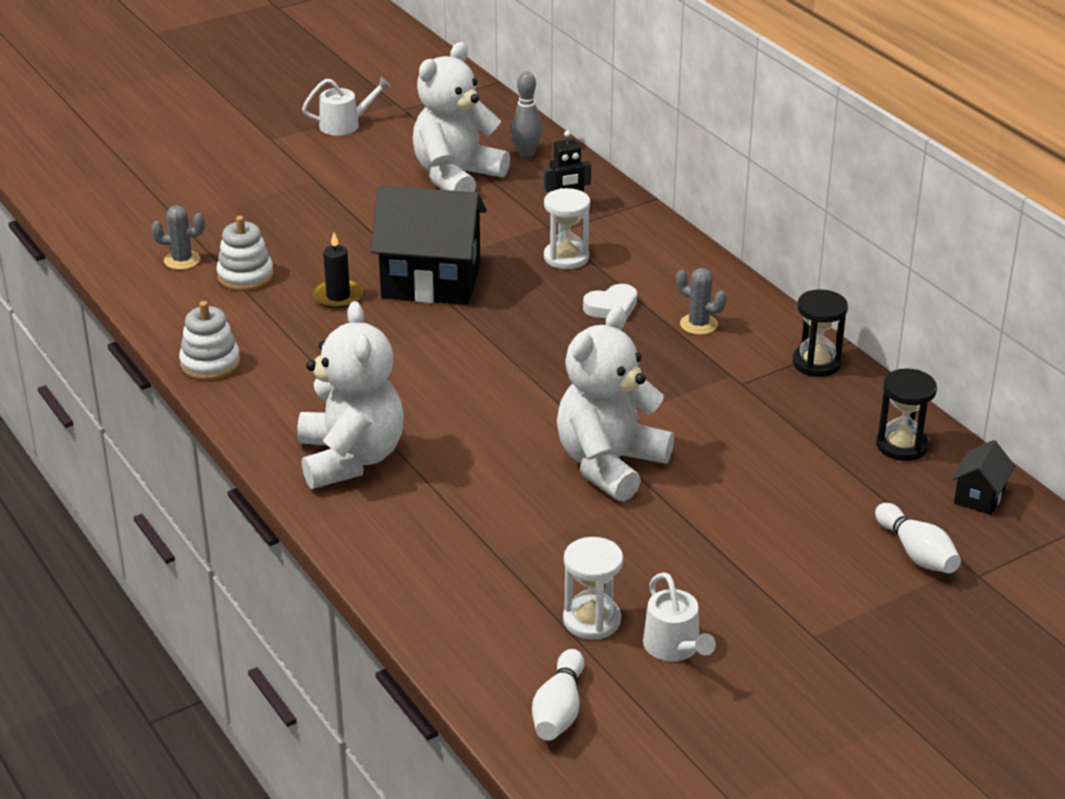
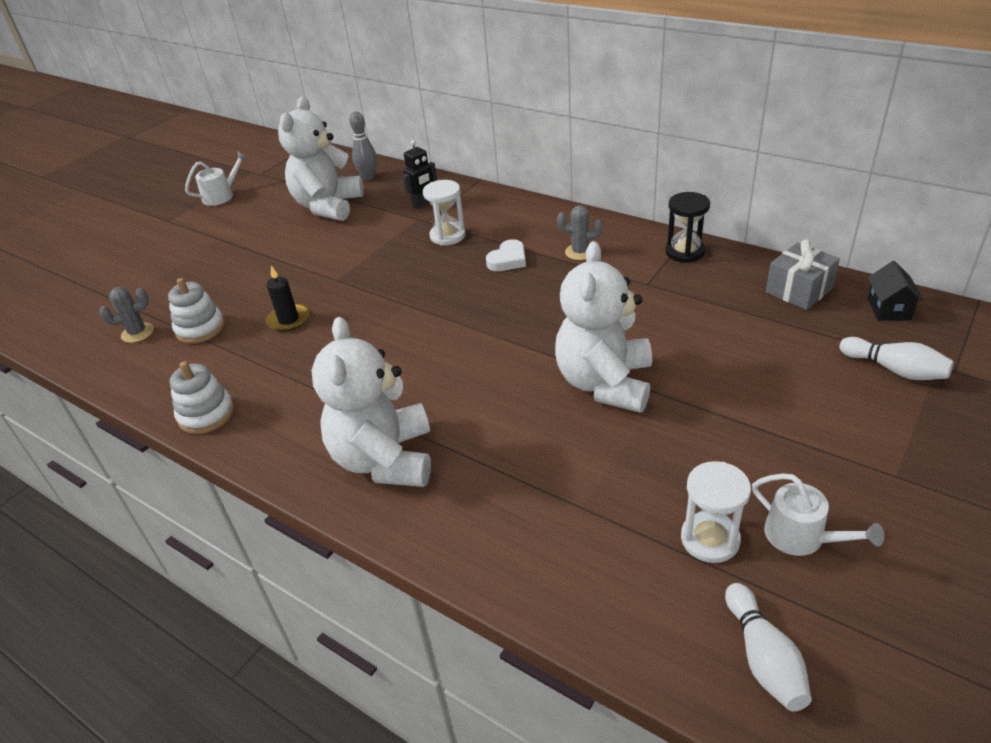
camera: 20 degrees left, 5 degrees up
white teddy bear [297,301,404,489] -> white teddy bear turned 150 degrees counterclockwise [311,317,431,487]
black house [371,186,487,305] -> none
black hourglass [876,368,937,461] -> grey gift [766,239,840,310]

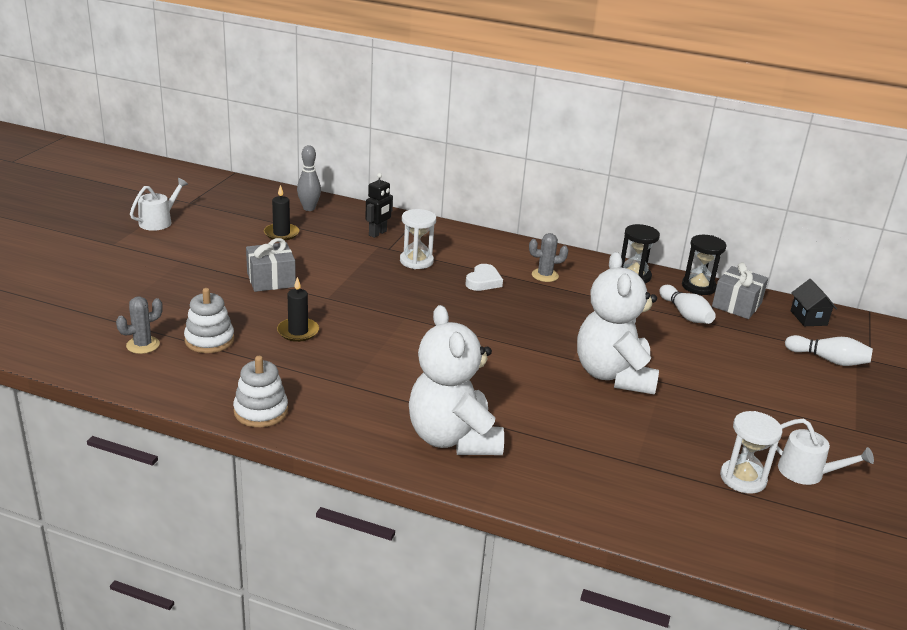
camera: 20 degrees left, 10 degrees down
white teddy bear [278,96,364,221] -> black candle [264,185,299,241]
white bowling pin [725,583,812,711] -> white bowling pin moved to [659,285,716,324]
none -> grey gift [246,238,296,292]
none -> black hourglass [682,235,727,295]

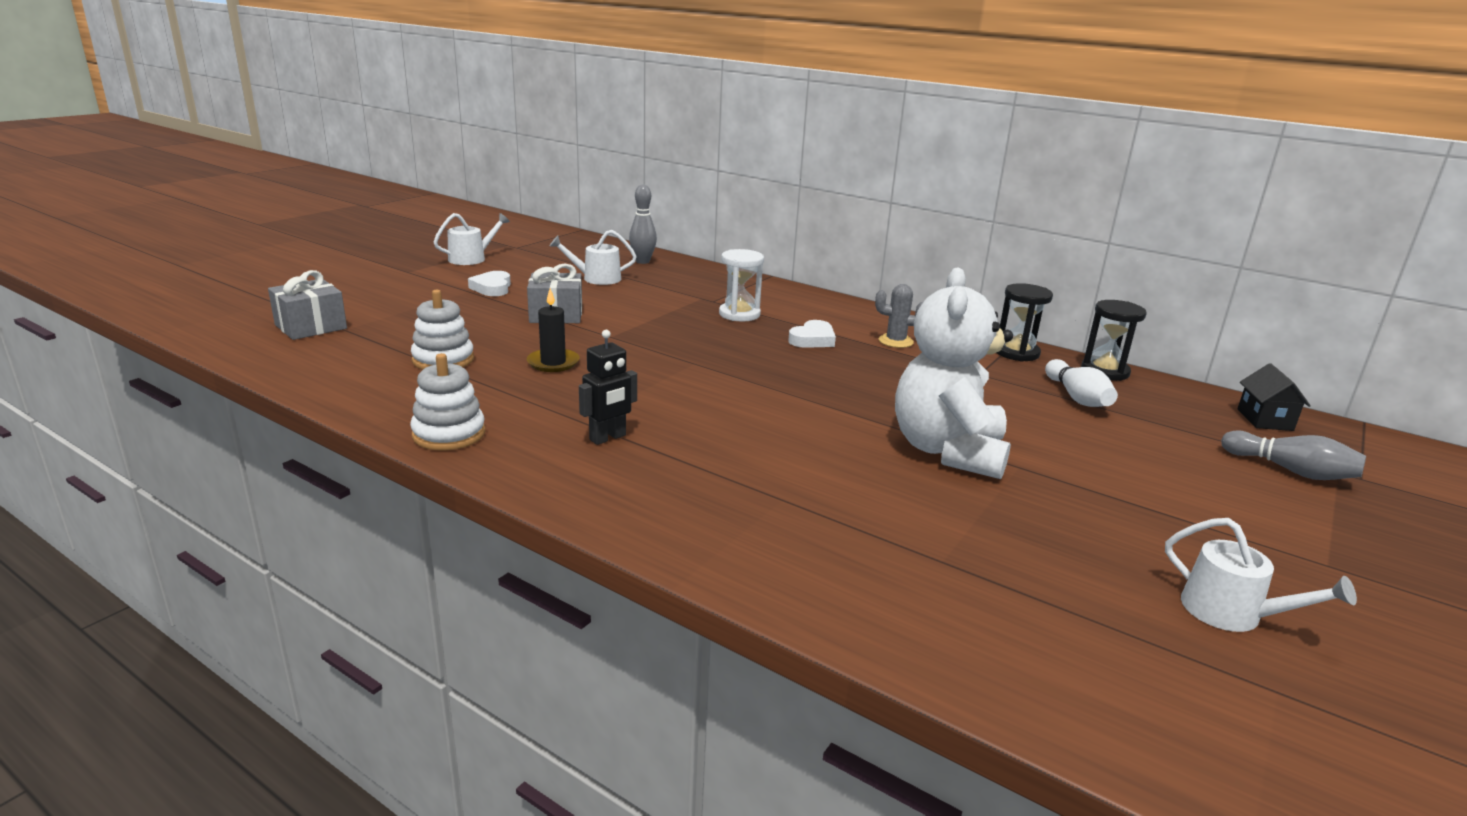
camera: 15 degrees right, 5 degrees down
grey cactus [116,296,163,354] -> none
black candle [264,185,299,241] -> white watering can [550,230,637,285]
black robot [365,173,393,238] -> black robot moved to [579,330,637,445]
white teddy bear [409,305,504,455] -> none
grey gift [712,263,768,319] -> grey gift moved to [268,270,347,340]
white hourglass [720,411,782,494] -> none
white bowling pin [785,335,873,366] -> grey bowling pin [1221,430,1366,480]
none -> white heart [468,271,511,296]

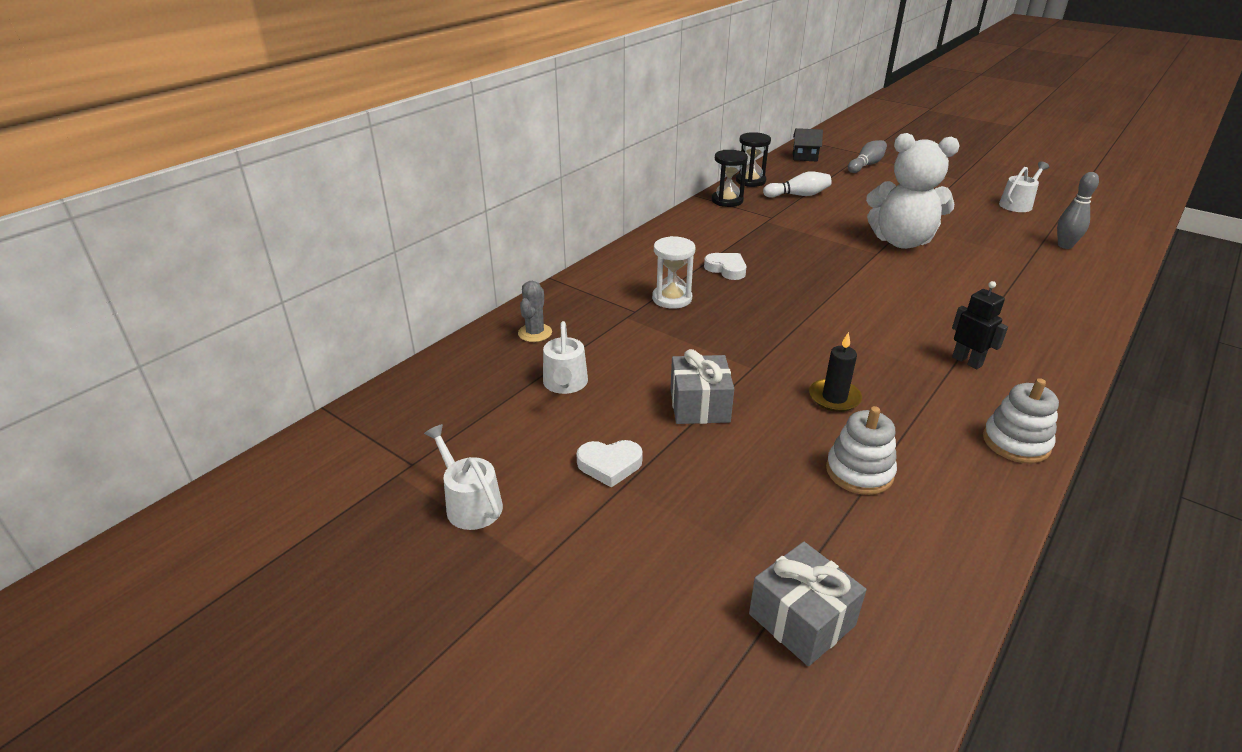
camera: 85 degrees left, 10 degrees up
grey bowling pin [629,184,657,264] -> grey bowling pin moved to [1057,172,1099,249]
grey cactus [875,284,923,348] -> grey cactus moved to [518,281,552,342]

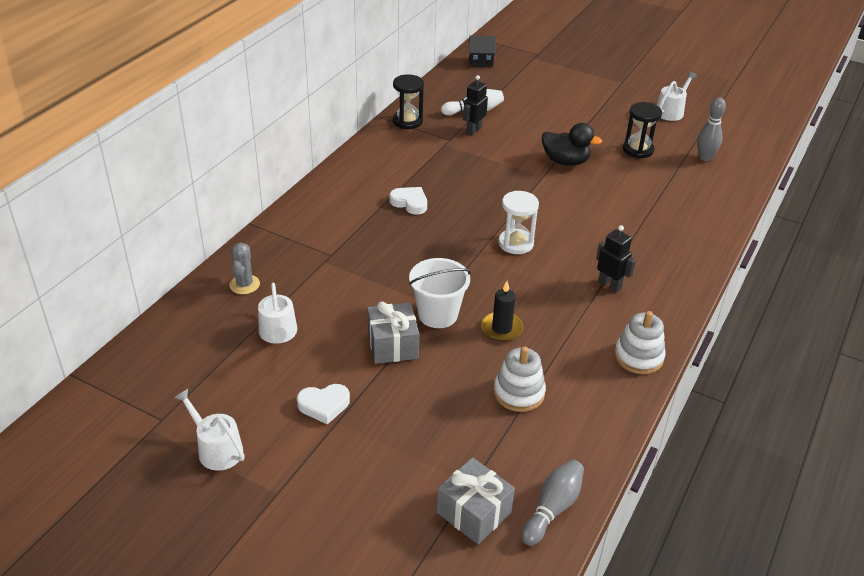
camera: 10 degrees left, 5 degrees up
white hourglass [652,236,695,309] -> white hourglass moved to [498,191,539,254]
black hourglass [736,132,771,187] -> black hourglass moved to [623,102,662,158]
grey bowling pin [848,140,887,173] -> grey bowling pin moved to [521,459,584,546]
white teddy bear [866,133,960,249] -> black duck [542,123,602,166]
none -> white bucket [409,258,471,328]
none -> black robot [463,75,488,135]

